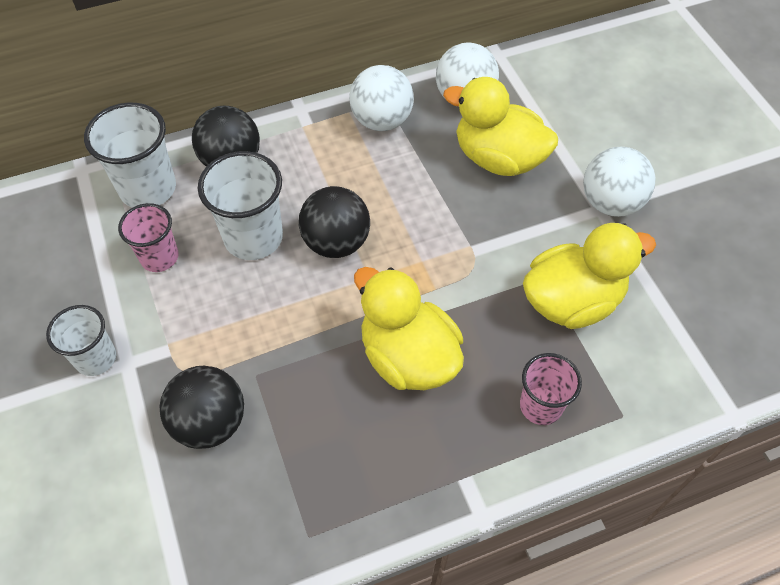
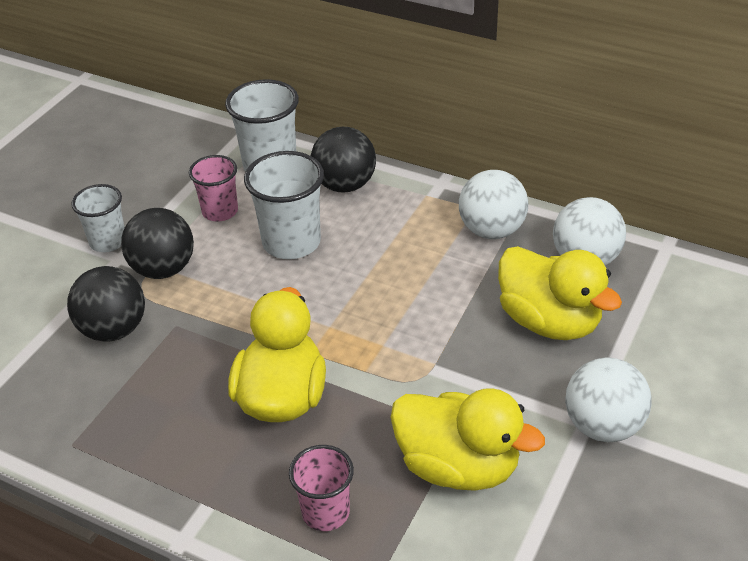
camera: 50 degrees right, 15 degrees down
black ball [299,186,370,258] -> black ball moved to [121,208,194,279]
yellow duck [443,77,558,176] -> yellow duck turned 150 degrees clockwise [498,246,622,340]

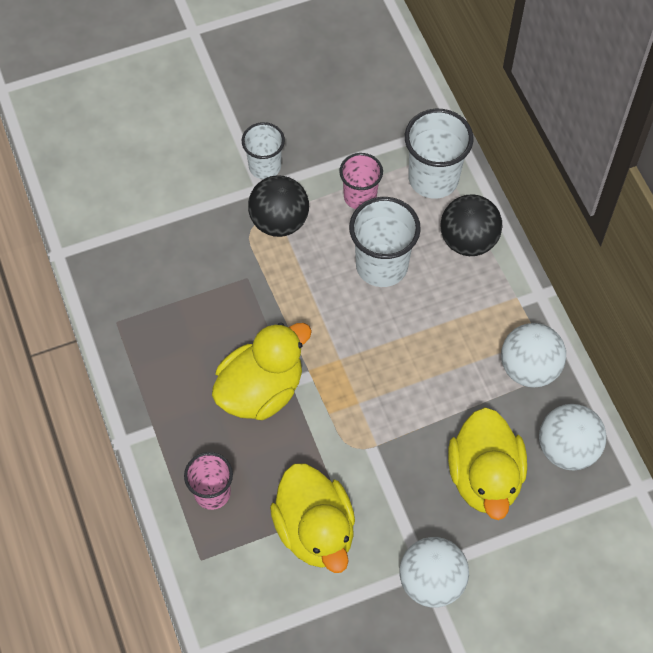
camera: 40 degrees right, 20 degrees up
black ball [67,266,145,342] -> none

